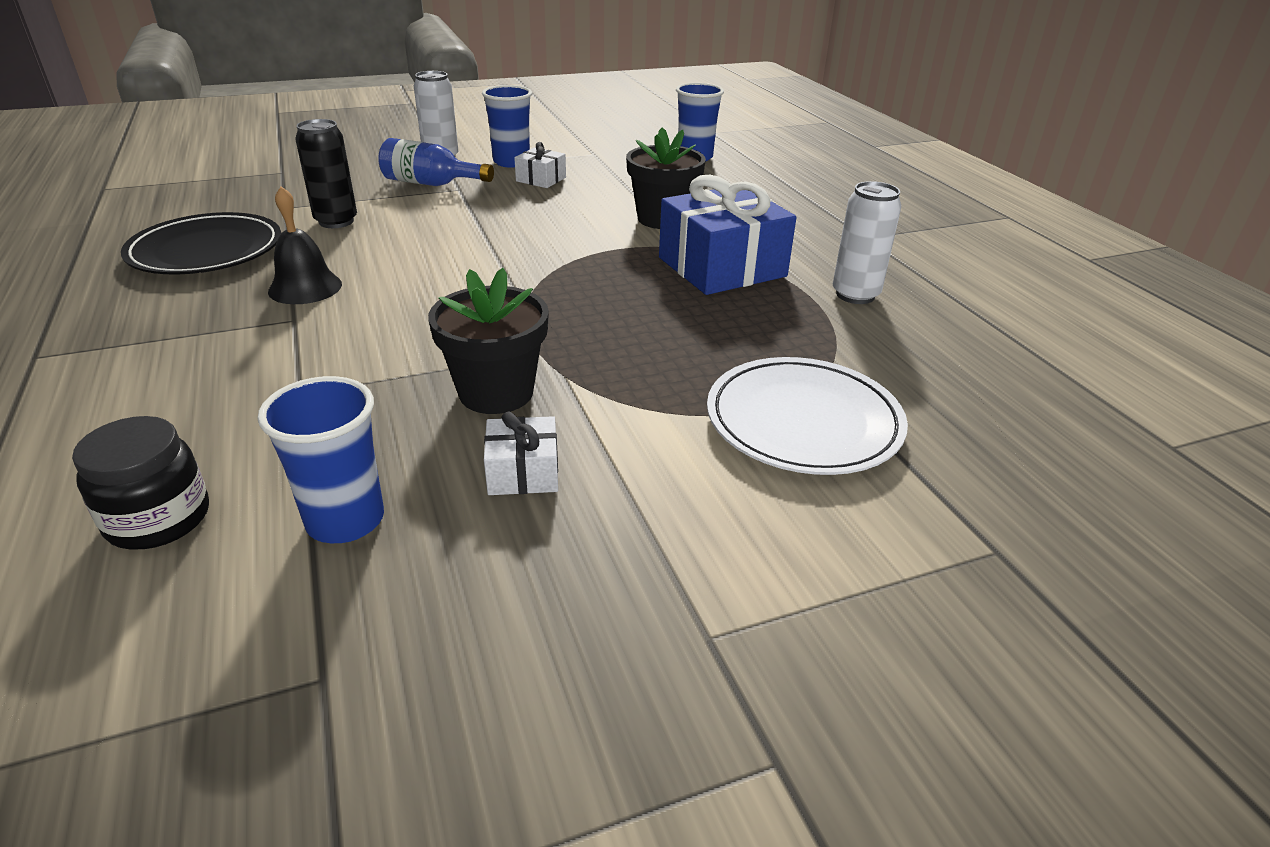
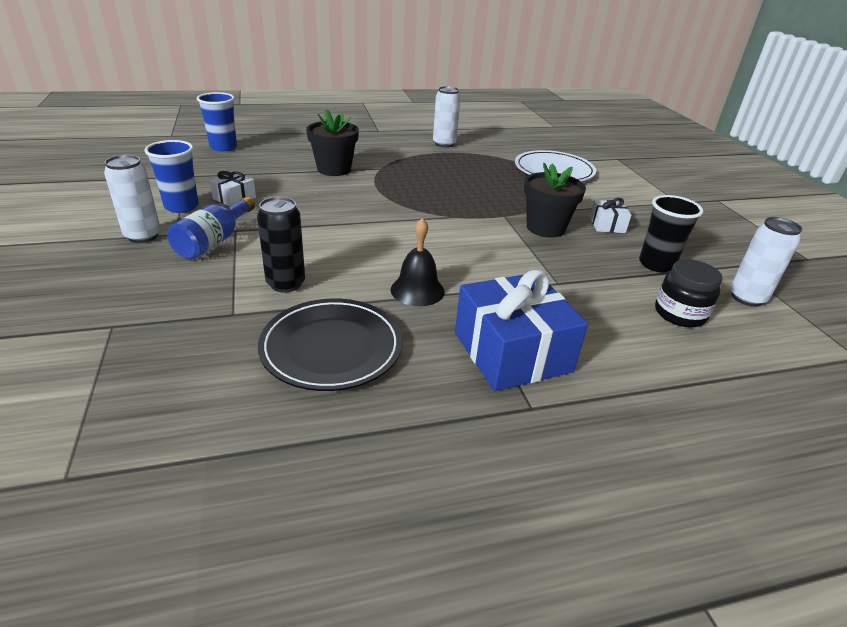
camera: 85 degrees left, 0 degrees up
blue cup [258,376,384,543] -> black cup [639,195,703,272]
blue gift [659,175,796,295] -> blue gift moved to [455,269,588,391]
none -> white can [730,217,802,307]

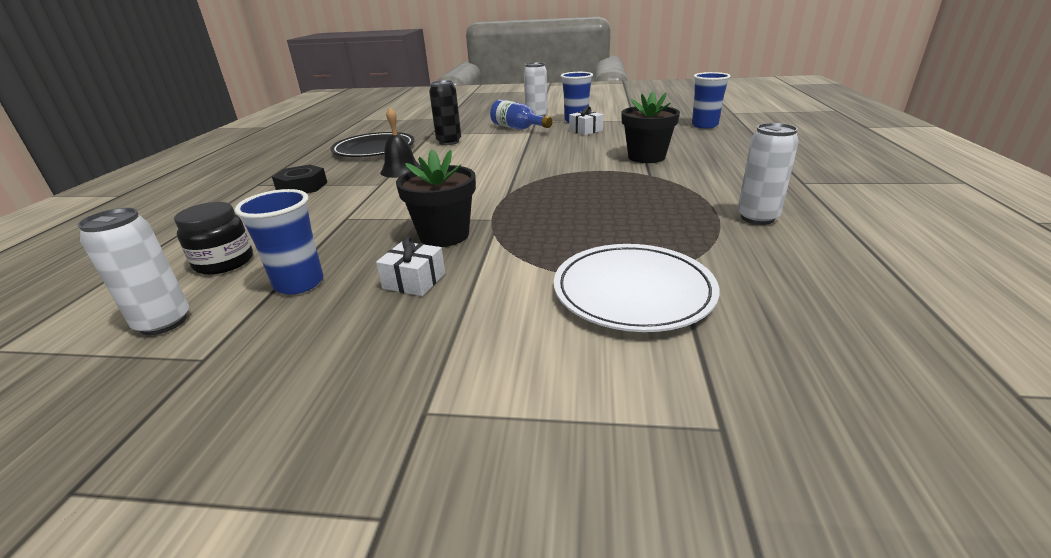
camera: 115 degrees right, 5 degrees down
blue gift [455,269,588,391] -> black nut [272,164,327,193]
black cup [639,195,703,272] -> blue cup [235,189,323,295]

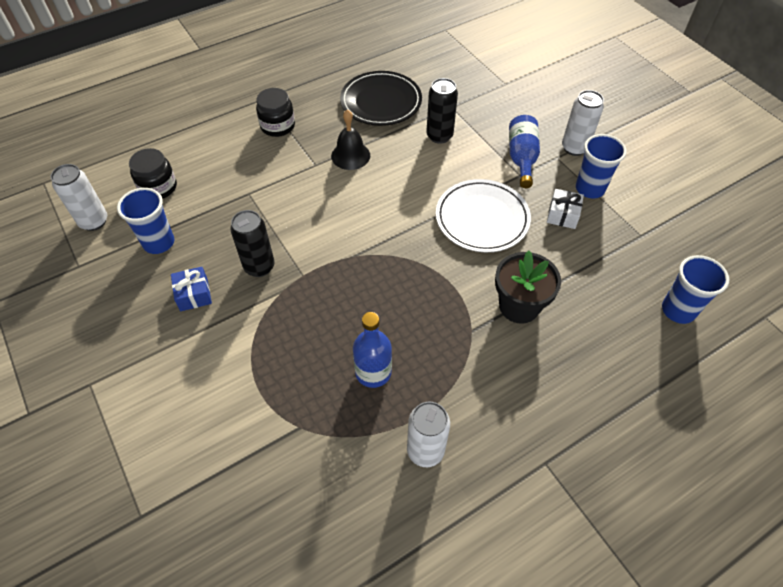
camera: 50 degrees right, 25 degrees up
black nut [272,164,327,193] -> black jar [256,88,295,137]
white gift [376,236,445,296] -> blue gift [171,267,212,311]
black flower pot [396,149,476,247] -> black can [230,210,275,277]
white plate [554,244,719,332] -> white plate moved to [436,179,531,252]
none -> blue bottle [353,312,392,388]

